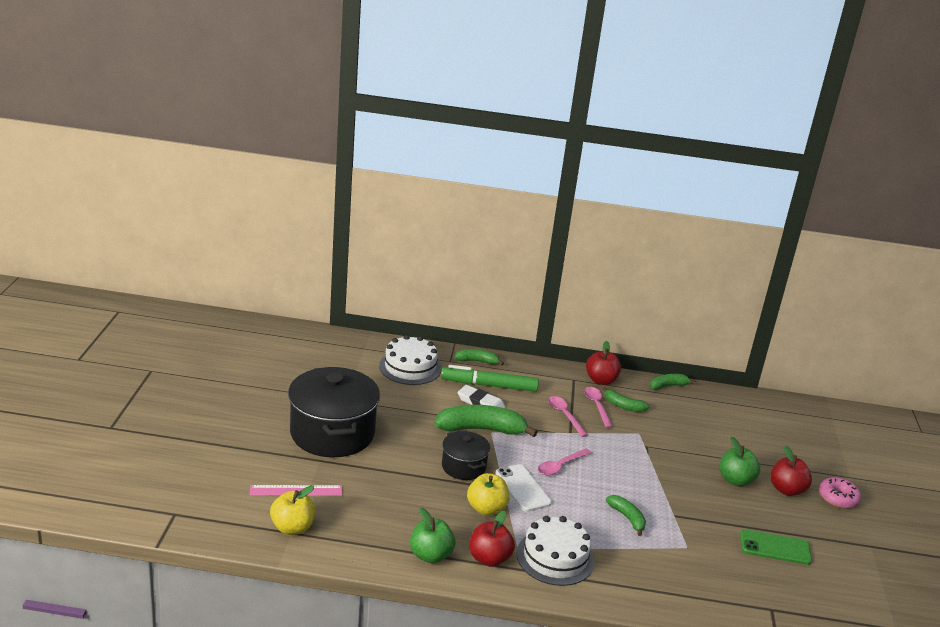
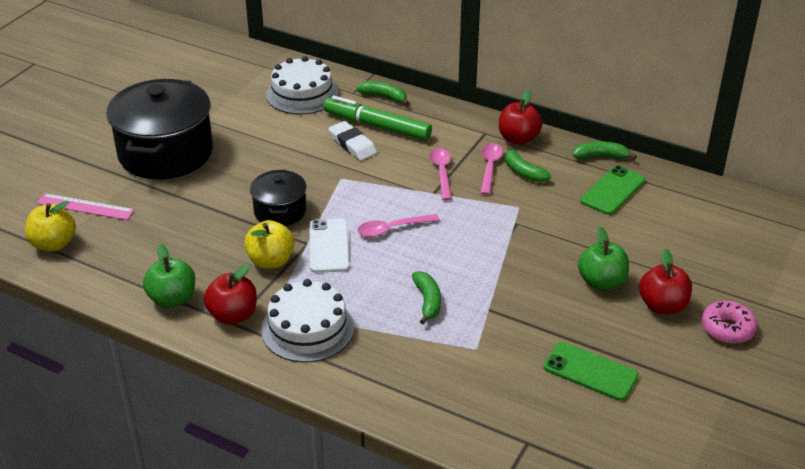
camera: 25 degrees right, 10 degrees up
green banana [434,405,538,437] -> none
none -> green phone [581,166,645,215]

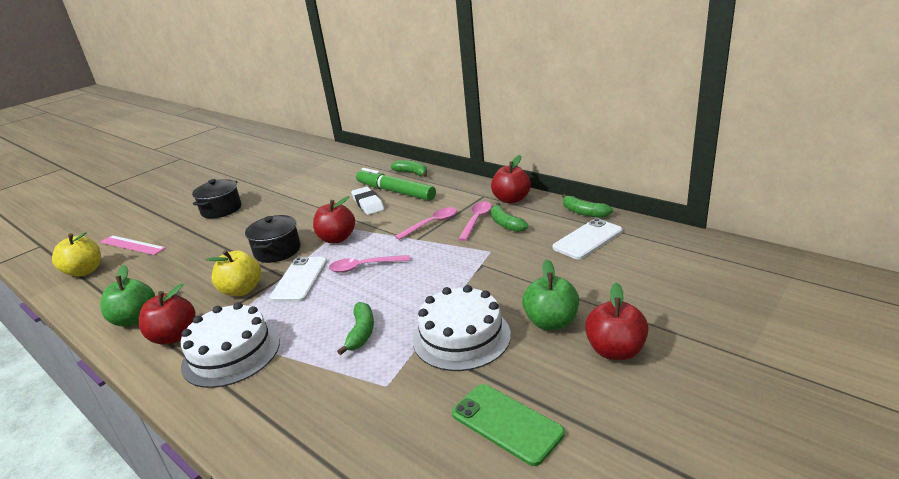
camera: 15 degrees right, 10 degrees down
black pot [106,79,213,179] -> black pot [192,179,241,219], size x0.52
white cake [266,56,339,115] -> white cake moved to [413,285,511,371]
pink spoon [429,148,452,200] -> pink spoon turned 45 degrees clockwise [395,207,457,240]
green banana [573,142,637,160] -> green banana turned 150 degrees counterclockwise [562,194,613,218]
green phone [581,166,645,215] -> white phone [553,218,622,260]
pink donut [701,301,757,344] -> none
none -> red apple [313,196,355,243]

